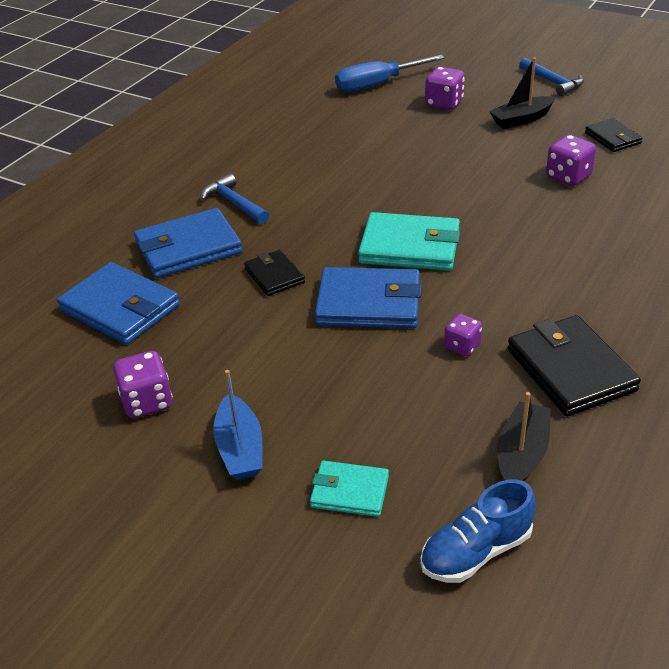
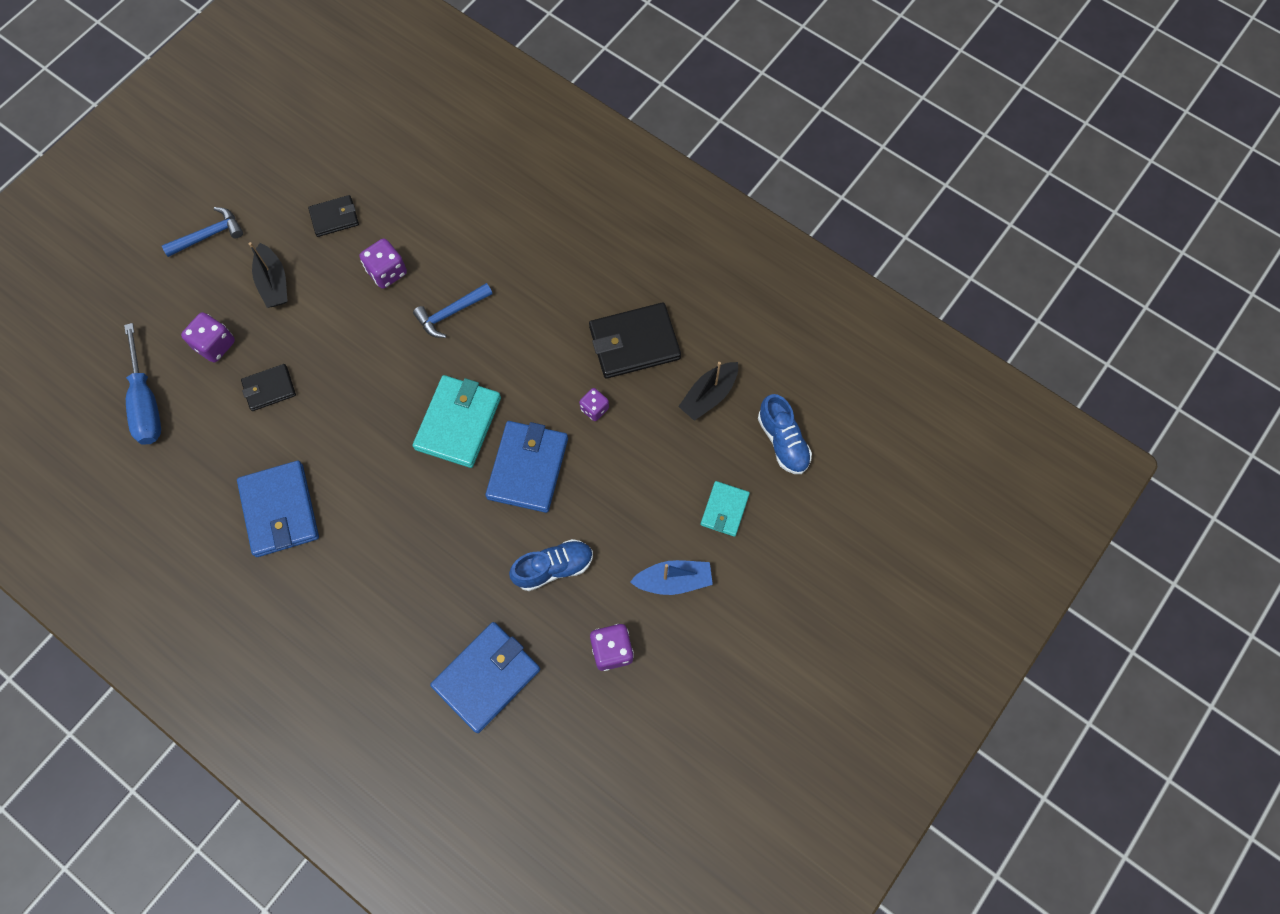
camera: 85 degrees left, 30 degrees up
blue wallet [134,208,242,278] -> blue wallet moved to [237,461,319,557]
blue hammer [201,173,269,224] -> blue hammer moved to [413,283,493,338]
black wallet [244,250,305,296] -> black wallet moved to [241,364,296,411]
black boat [497,392,551,481] -> black boat turned 75 degrees counterclockwise [678,362,738,421]
none -> blue shoe [509,539,593,591]

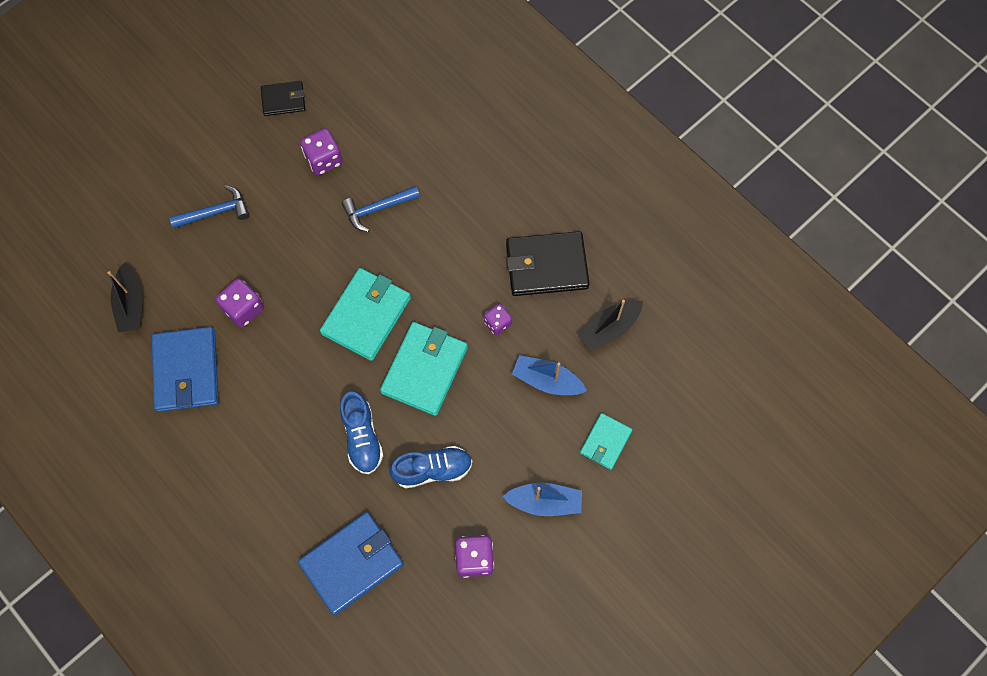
camera: 10 degrees right, 0 degrees up
blue screwdriver [124,323,161,445] -> none
blue hammer [162,207,243,257] -> blue hammer moved to [169,185,249,229]
purple dice [181,312,235,363] -> purple dice moved to [216,279,264,327]
black wallet [241,364,296,411] -> none
black boat [249,242,288,308] -> black boat moved to [108,263,142,332]
blue wallet [485,421,568,513] -> turquoise wallet [380,322,468,416]
blue shoe [758,394,812,474] -> blue shoe moved to [340,391,383,474]
none -> blue boat [512,355,587,395]

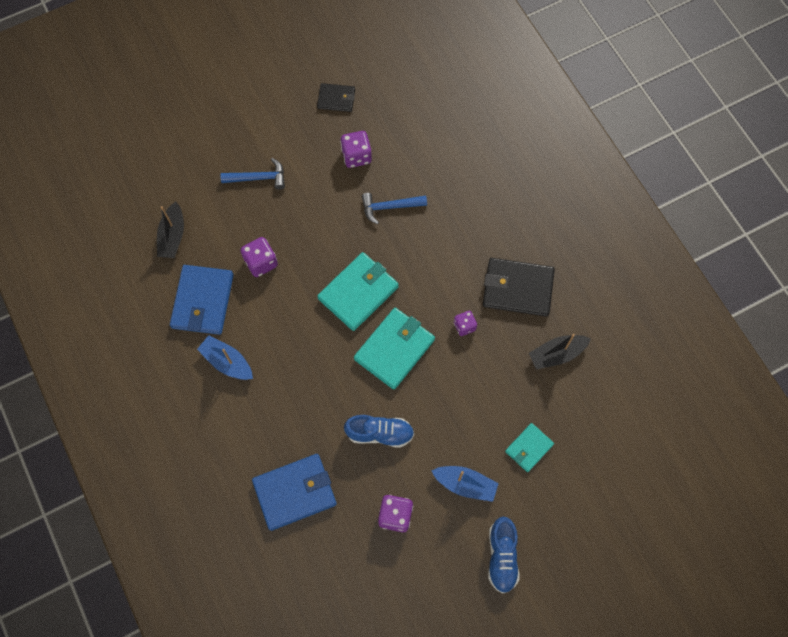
camera: 15 degrees right, 0 degrees up
blue shoe [340,391,383,474] -> blue shoe moved to [488,517,519,593]
blue boat [512,355,587,395] -> blue boat moved to [197,335,253,380]

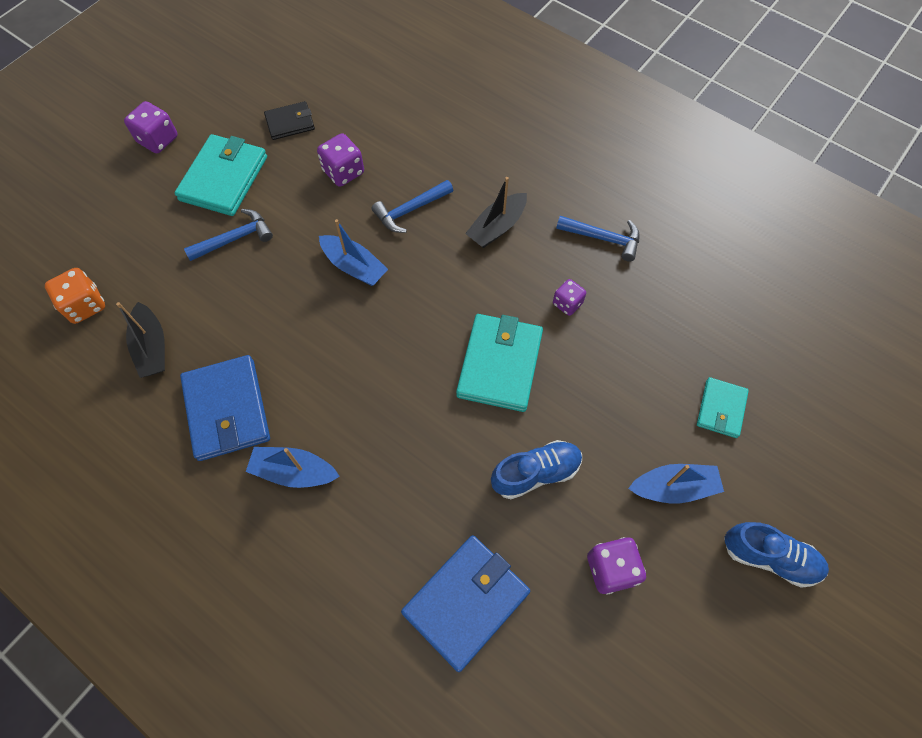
camera: 25 degrees left, 5 degrees down
purple dice [240,237,278,277] -> purple dice moved to [124,101,178,153]
turquoise wallet [317,252,399,331] -> turquoise wallet moved to [175,134,267,216]
black wallet [483,258,555,317] -> blue hammer [556,216,640,262]
blue shoe [488,517,519,593] -> blue shoe turned 45 degrees counterclockwise [724,522,829,588]
black boat [529,334,591,369] -> black boat moved to [465,177,527,248]
none -> orange dice [45,268,105,324]
none -> blue boat [319,219,388,286]

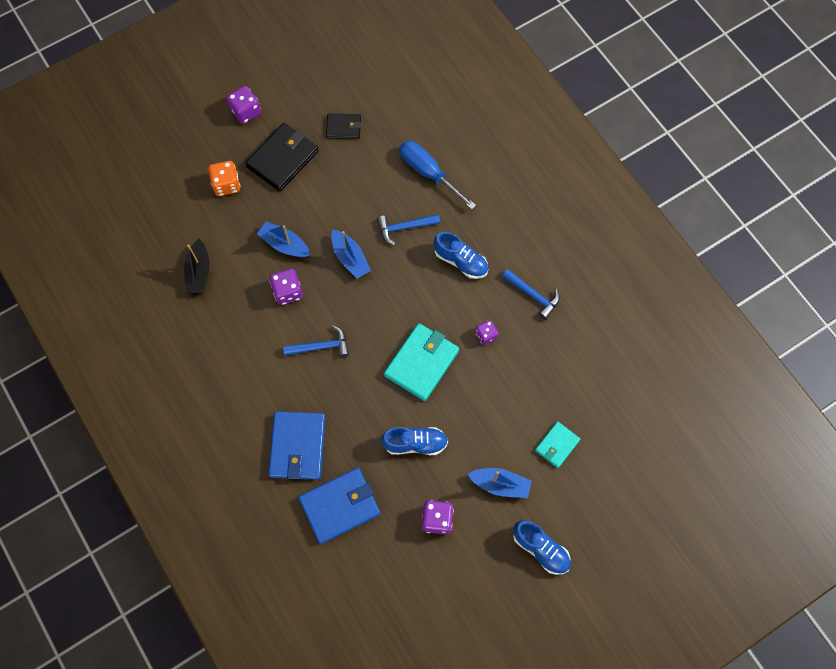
camera: 20 degrees right, 5 degrees up
orange dice [45,268,105,324] -> orange dice moved to [208,161,240,196]
turquoise wallet [175,134,267,216] -> black wallet [245,123,319,192]
blue wallet [180,355,270,461] -> blue wallet moved to [268,411,325,480]
blue hammer [184,209,273,261] -> blue hammer moved to [283,325,349,357]
blue boat [246,447,340,488] -> blue boat moved to [257,221,310,258]
purple dice [317,133,364,187] -> purple dice moved to [269,268,303,305]
black boat [465,177,527,248] -> blue shoe [434,232,488,279]
none -> blue screwdriver [399,141,476,210]

